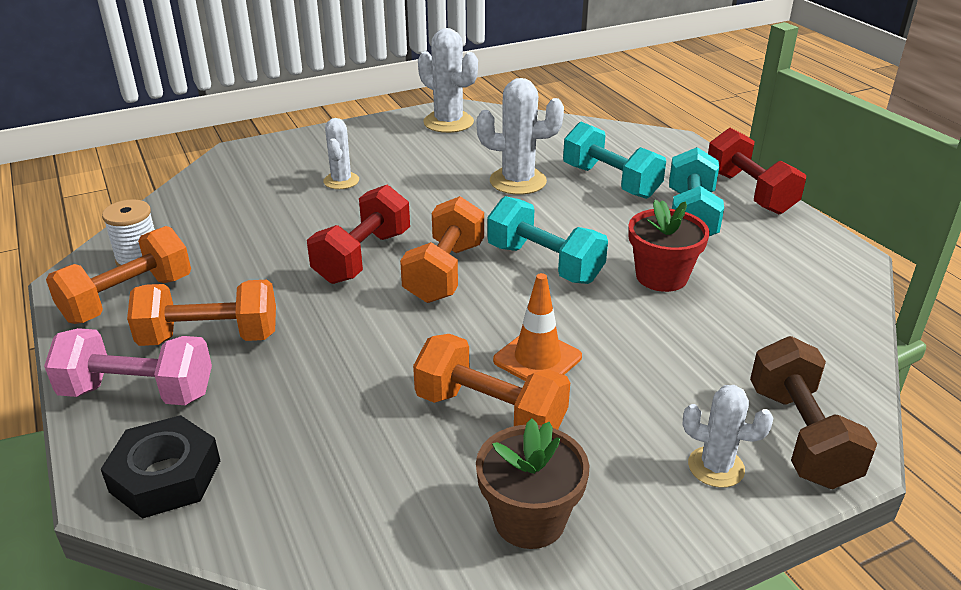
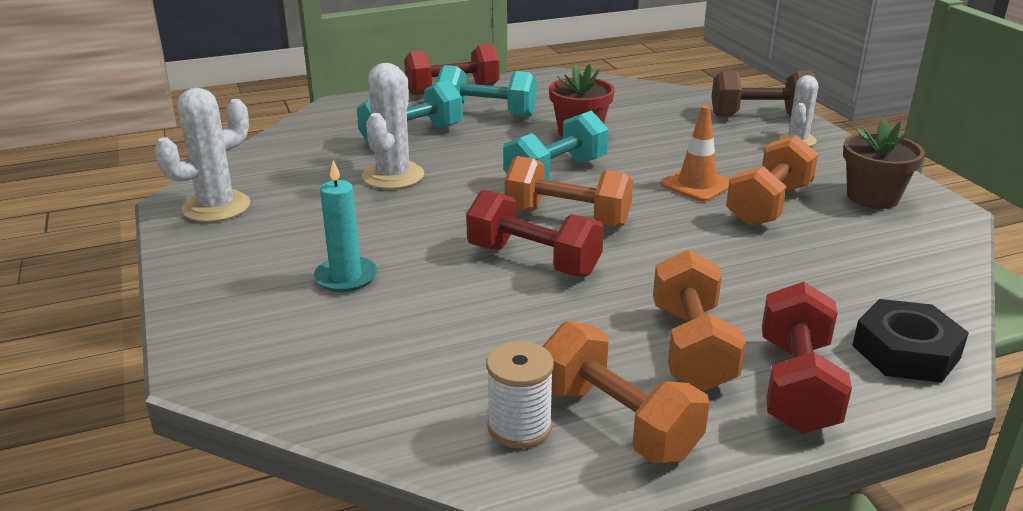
camera: 85 degrees left, 5 degrees down
pink dumbbell [44,328,212,405] -> red dumbbell [762,282,852,434]
white cactus [323,118,359,189] -> turquoise candle [314,160,377,292]

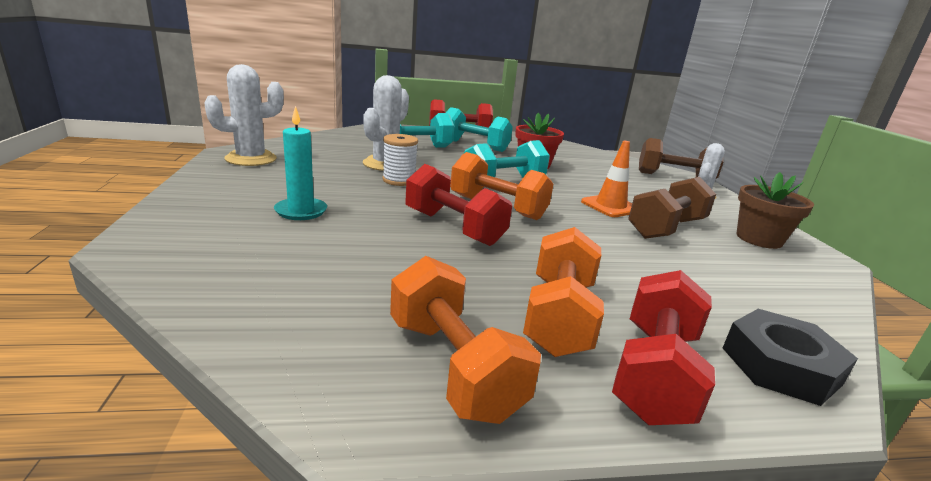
camera: 10 degrees right, 5 degrees down
white spool [486,341,554,448] -> white spool moved to [382,134,418,186]
orange dumbbell [726,135,818,226] -> brown dumbbell [628,177,716,239]

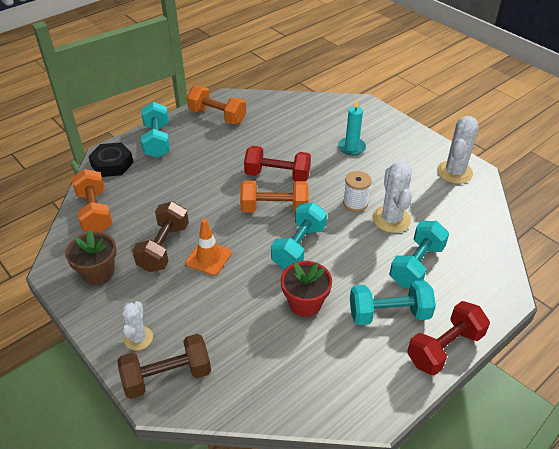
camera: 150 degrees right, 20 degrees up
orange dumbbell [523,227,604,357] -> orange dumbbell moved to [72,169,113,232]
red dumbbell [612,270,715,425] -> turquoise dumbbell [141,102,170,158]

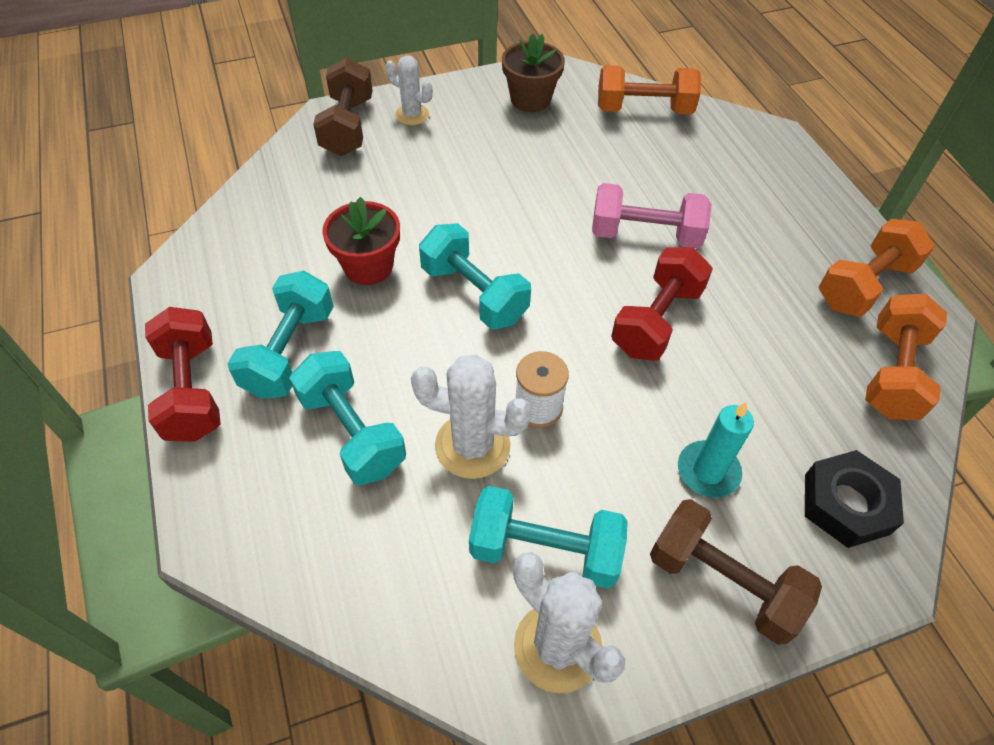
camera: 110 degrees right, 10 degrees up
black nut [88,142,134,177] -> black nut moved to [805,450,904,548]
brown dumbbell [132,201,189,272] -> brown dumbbell moved to [650,499,822,645]
turquoise dumbbell [141,102,170,158] -> turquoise dumbbell moved to [469,486,628,589]
orange traffic cone [185,219,232,276] -> none
orange dumbbell [240,181,308,213] -> orange dumbbell moved to [865,294,947,420]
none -> pink dumbbell [592,183,712,249]

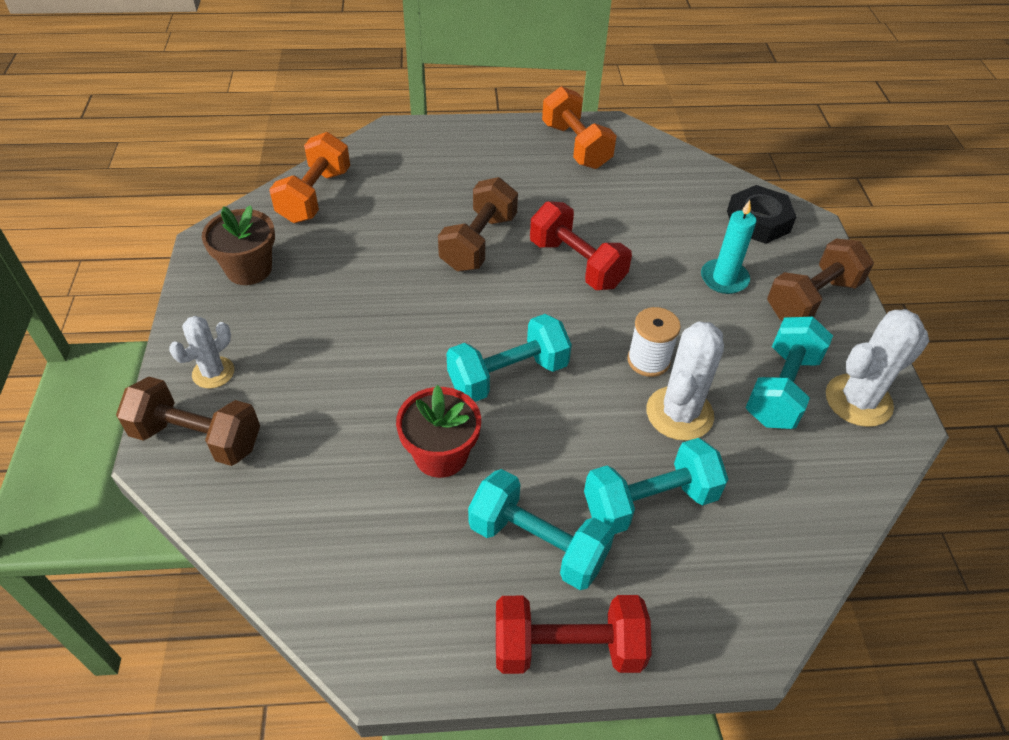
camera: 75 degrees left, 5 degrees down
pink dumbbell [592,183,712,249] -> brown dumbbell [438,177,518,271]
orange dumbbell [865,294,947,420] -> none

